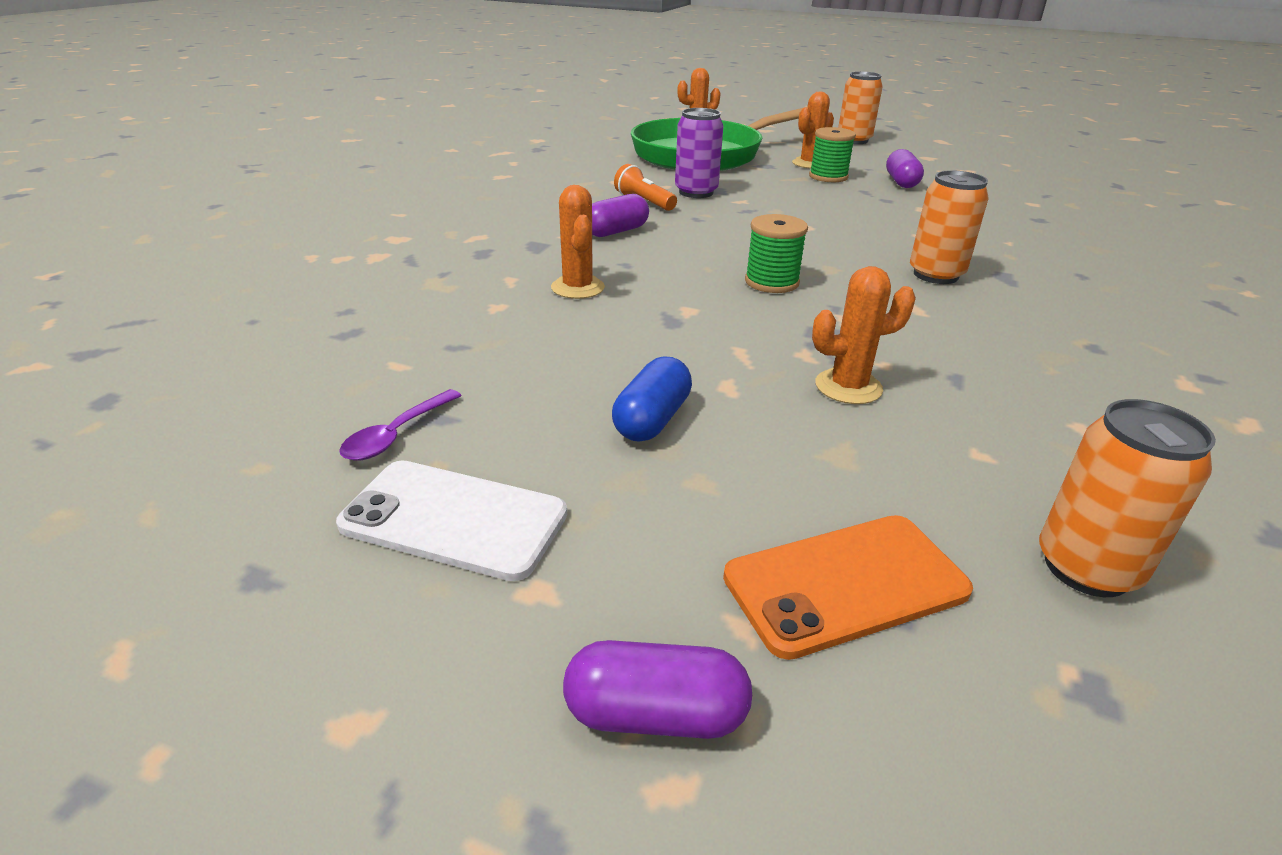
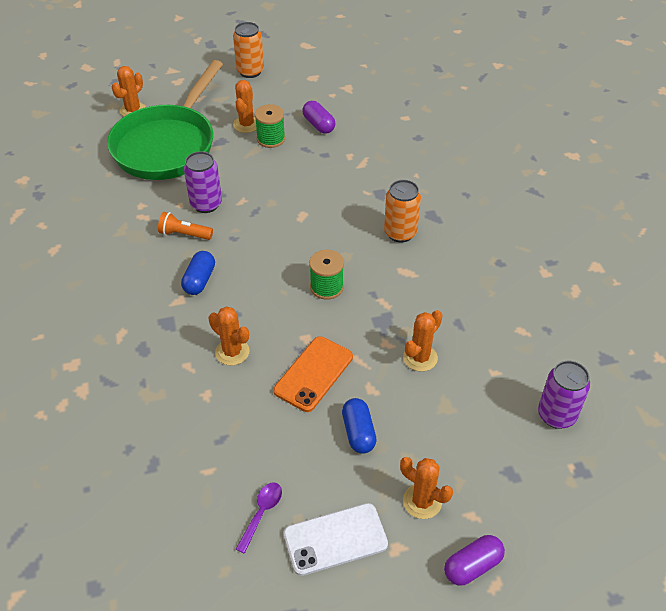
camera: 35 degrees left, 15 degrees up
purple spoon [339,389,462,461] -> purple spoon turned 150 degrees counterclockwise [236,482,282,554]
purple capsule [592,194,649,237] -> blue capsule [181,251,215,295]
orange phone [723,515,973,660] -> orange phone moved to [273,336,353,412]
orange can [1039,399,1216,597] -> purple can [538,361,590,429]
none -> orange cactus [400,457,453,519]

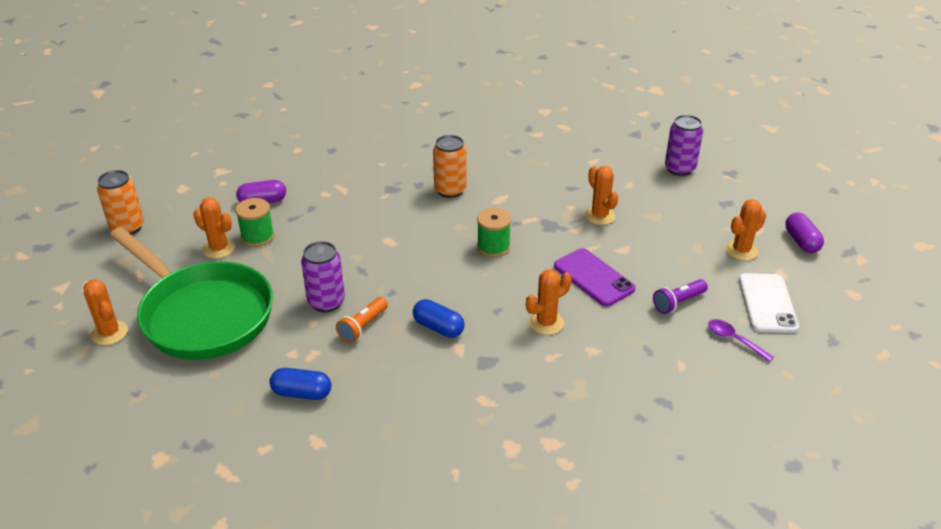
camera: 70 degrees left, 10 degrees down
orange phone [273,336,353,412] -> purple phone [554,248,636,306]
blue capsule [342,398,377,454] -> blue capsule moved to [270,368,331,400]
none -> purple flashlight [653,279,708,314]

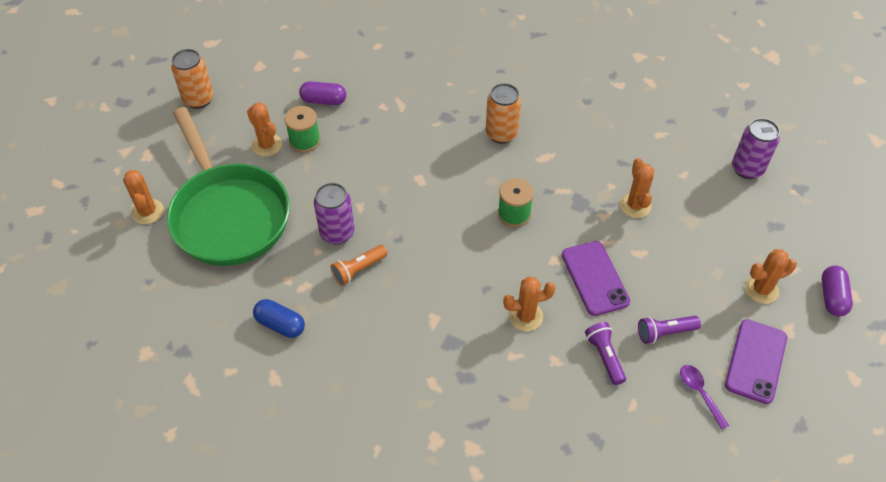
camera: 20 degrees right, 15 degrees up
blue capsule [413,299,465,338] -> none
white phone [739,273,799,333] -> purple phone [725,319,787,404]
none -> purple flashlight [585,322,626,385]

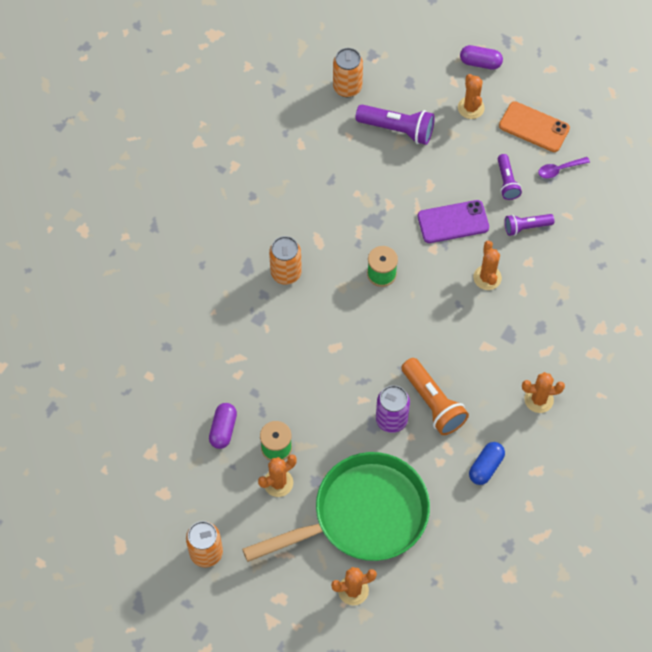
camera: 85 degrees left, 10 degrees up
orange flashlight [331,245,388,286] -> orange flashlight [401,358,469,435], size x1.64
orange cactus [620,158,654,218] -> orange cactus moved to [522,372,565,413]
purple phone [725,319,787,404] -> orange phone [499,101,570,152]
purple can [732,118,780,179] -> orange can [333,48,363,97]
none -> purple flashlight [355,105,435,145]

